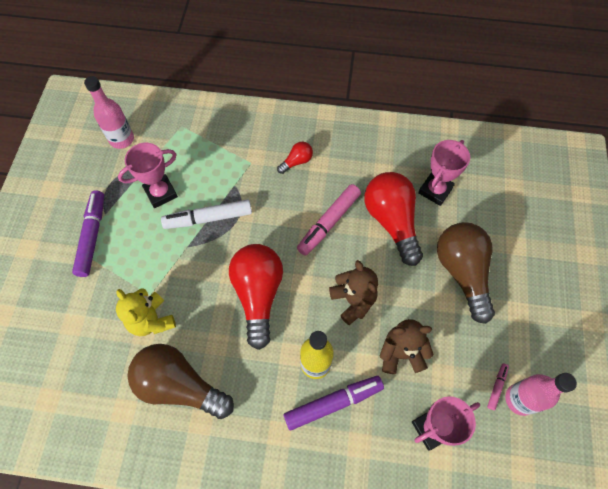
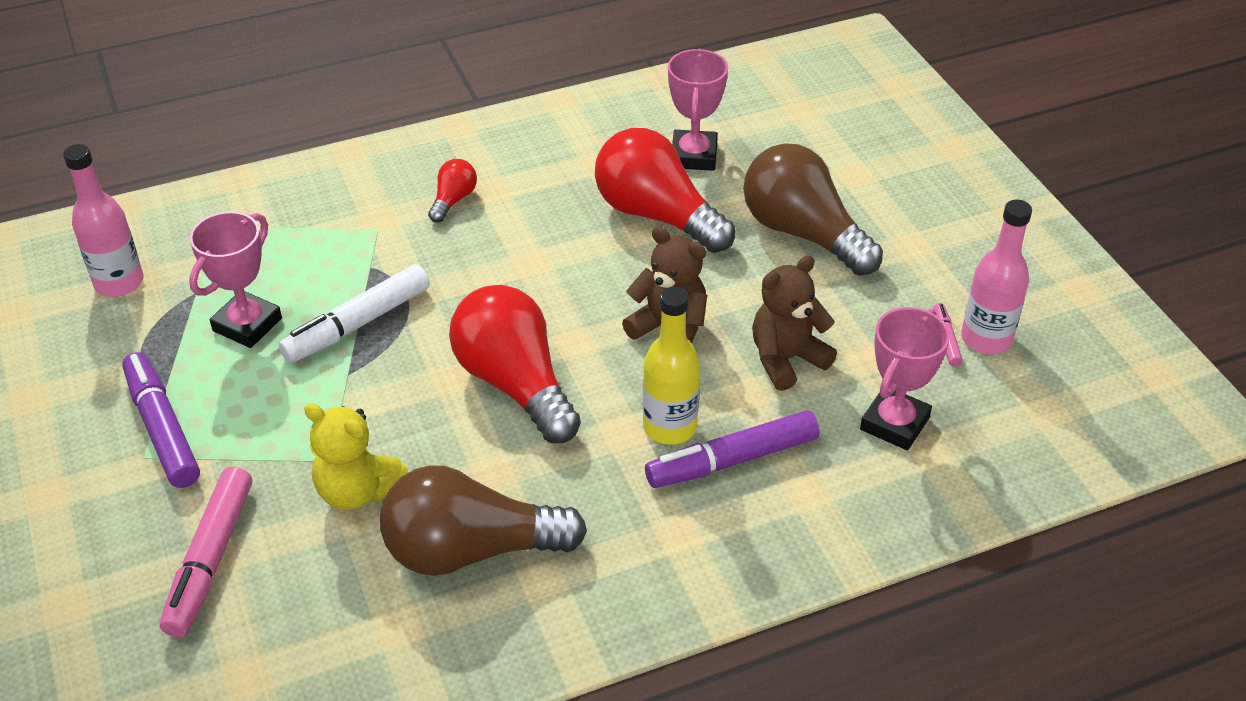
camera: 30 degrees left, 20 degrees down
purple marker [284,376,384,431] -> purple marker turned 150 degrees counterclockwise [645,410,820,488]
pink marker [297,184,361,256] -> pink marker moved to [160,467,252,637]

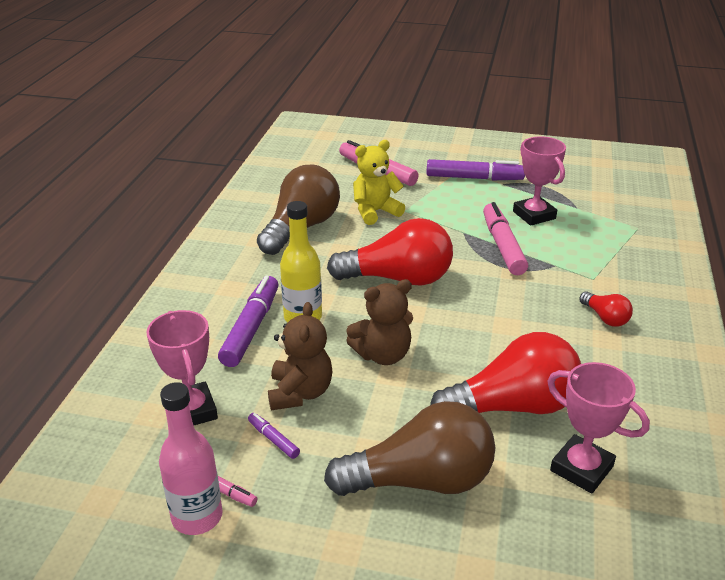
camera: 125 degrees right, 10 degrees down
pink bottle [63,144,144,297] -> none
white marker [279,264,430,363] -> pink marker [483,202,528,275]
none -> purple marker [248,413,300,459]

